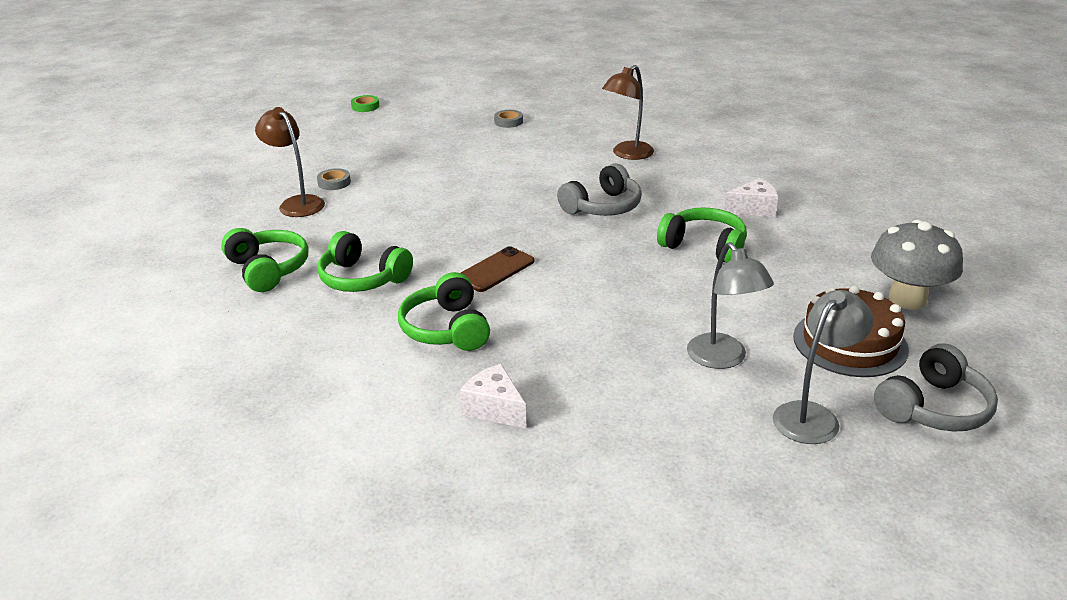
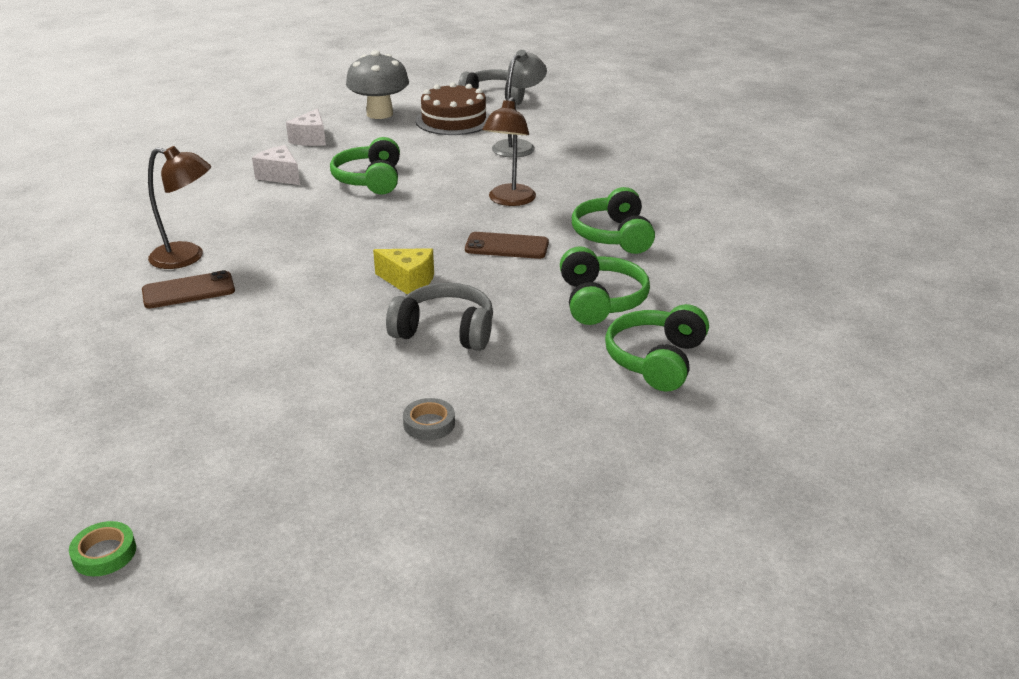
camera: 125 degrees left, 0 degrees up
brown lamp [255,107,325,217] -> brown lamp moved to [482,97,536,206]
green headphones [398,272,490,351] -> green headphones turned 135 degrees clockwise [572,187,655,254]
white cheese [460,364,527,429] -> white cheese moved to [286,108,326,146]
grey tape [494,110,523,128] -> none
grey headphones [557,163,642,216] -> grey headphones moved to [386,283,493,351]
grey lamp [773,290,873,444] -> none
none -> brown phone [142,270,235,309]
none -> yellow cheese [373,248,434,295]

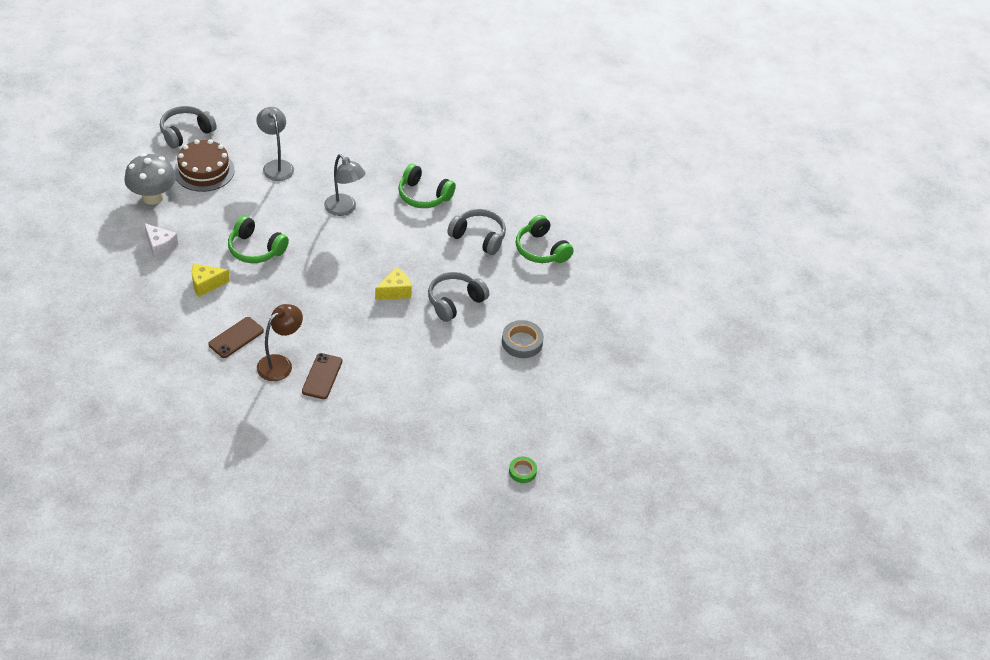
camera: 60 degrees left, 15 degrees up
white cheese [252,145,300,185] -> yellow cheese [192,263,230,297]
grey tape [403,398,455,440] -> grey tape [502,320,544,358], size x1.60
brown phone [465,232,549,259] -> brown phone moved to [208,317,264,358]
brown lamp [482,97,536,206] -> grey lamp [324,154,366,216]
green headphones [560,246,650,325] -> grey headphones [447,209,506,255]

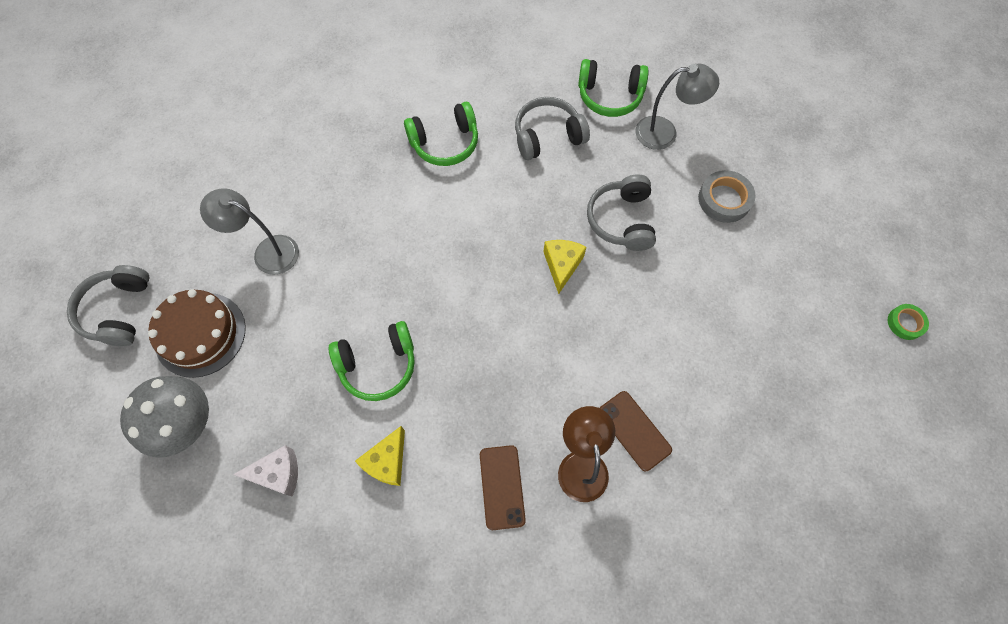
camera: 45 degrees left, 20 degrees up
grey lamp [324,154,366,216] -> grey lamp moved to [635,64,719,150]

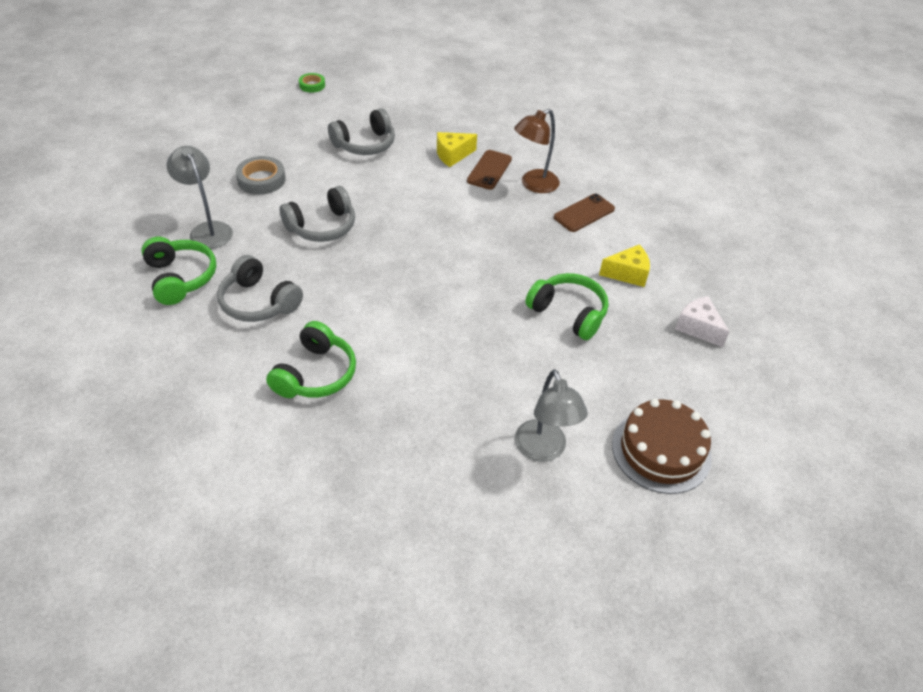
camera: 125 degrees left, 20 degrees down
grey headphones [67,265,150,346] -> grey headphones moved to [328,108,395,155]
grey mushroom [120,376,209,458] -> none
green headphones [404,102,478,166] -> green headphones turned 75 degrees clockwise [266,321,356,398]
yellow cheese [543,240,586,294] -> yellow cheese moved to [437,132,477,167]

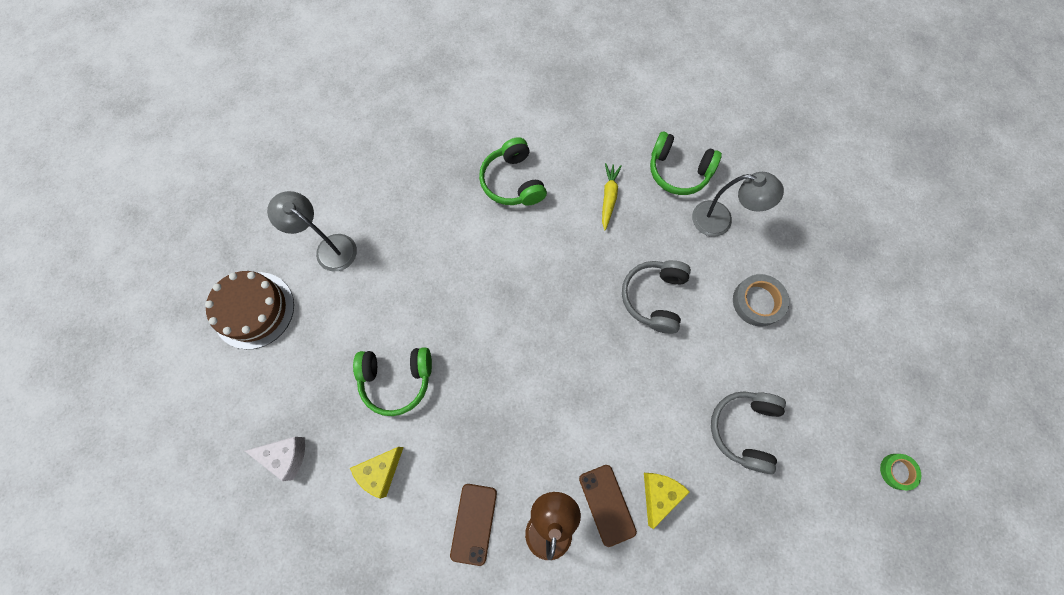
camera: 140 degrees right, 25 degrees up
grey headphones [217,255,303,322] -> yellow carrot [602,163,622,231]

